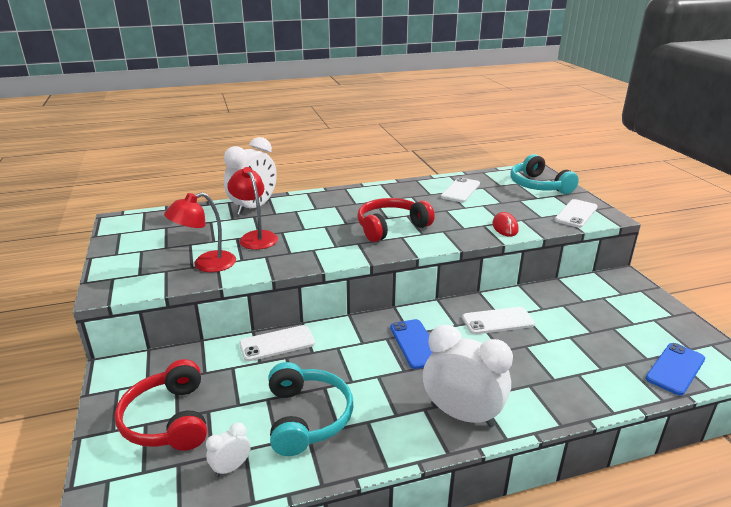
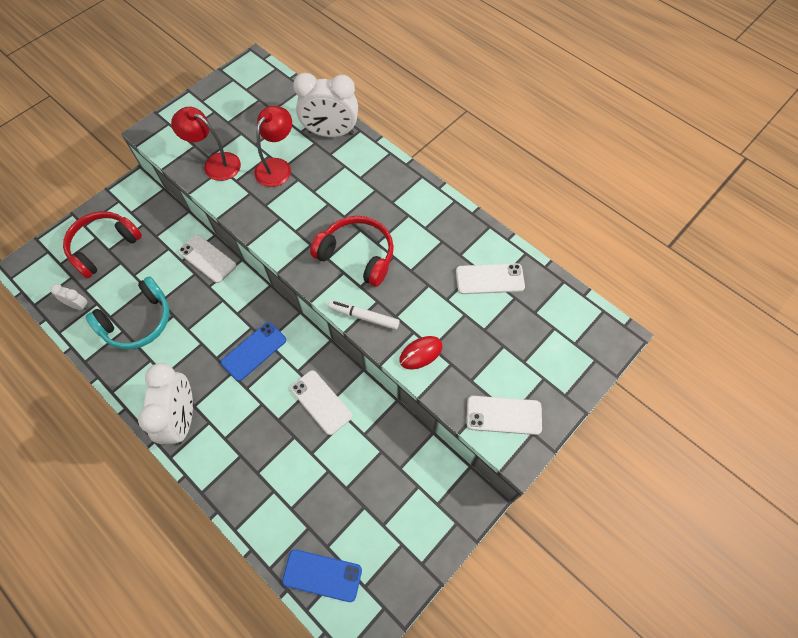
camera: 60 degrees right, 35 degrees up
turquoise headphones [511,154,579,194] -> none
none -> white marker [328,300,400,330]

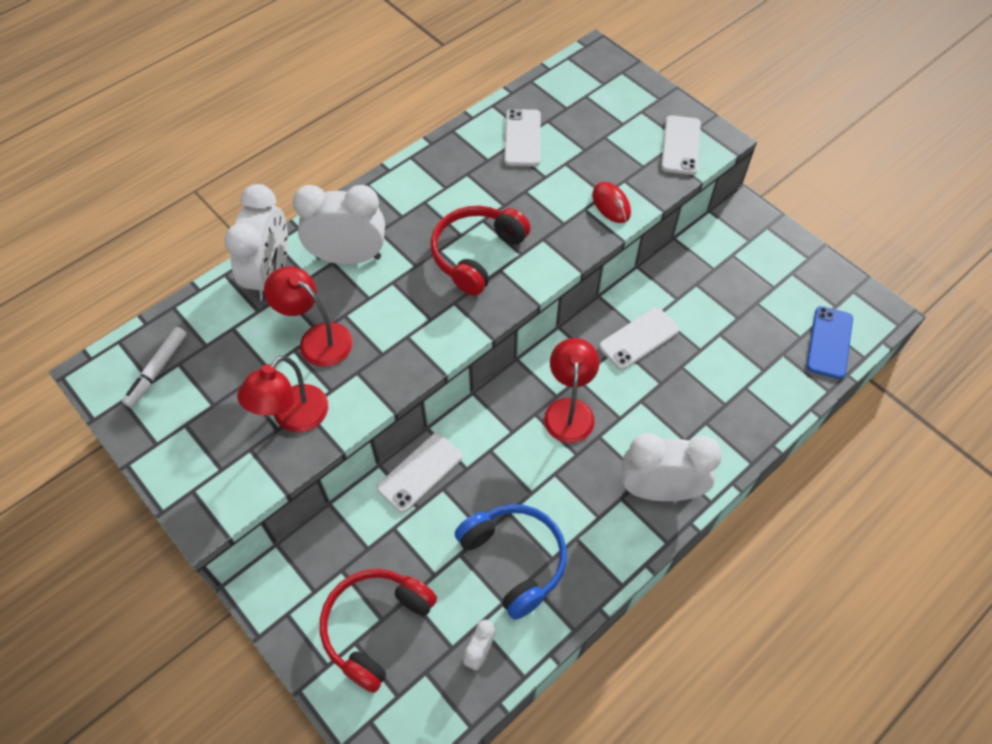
camera: 85 degrees left, 5 degrees down
red headphones [63,211,142,278] -> red headphones turned 75 degrees clockwise [320,569,437,693]
turquoise headphones [85,276,170,349] -> blue headphones [455,504,567,620]
blue phone [221,322,286,381] -> red lamp [544,338,600,443]
white marker [328,300,400,330] -> white marker moved to [122,327,187,408]
none -> white clock [293,185,385,264]

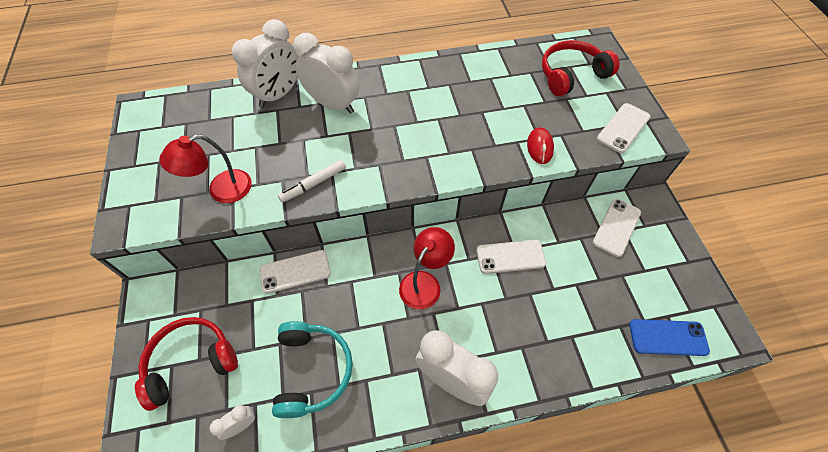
camera: 30 degrees right, 0 degrees up
white marker [122,327,187,408] -> white marker moved to [278,159,346,203]
red lamp [264,267,353,367] -> none
red headphones [431,206,531,296] -> red headphones moved to [542,40,620,96]
blue headphones [455,504,567,620] -> turquoise headphones [272,321,353,418]
white phone [504,109,541,166] -> white phone moved to [593,199,641,257]
blue phone [806,306,853,379] -> blue phone turned 45 degrees clockwise [629,319,710,356]

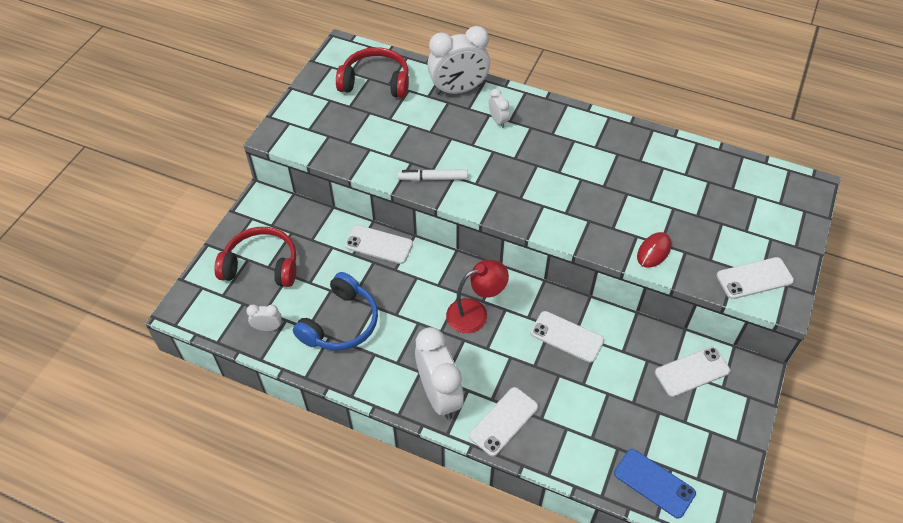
camera: 35 degrees right, 5 degrees down
red lamp [159,134,252,203] -> none
turquoise headphones [272,321,353,418] -> blue headphones [293,272,378,351]
white clock [293,33,360,114] -> white clock [489,89,510,128], size x0.46
red headphones [542,40,620,96] -> red headphones moved to [336,47,409,98]
none -> white phone [469,387,538,456]

